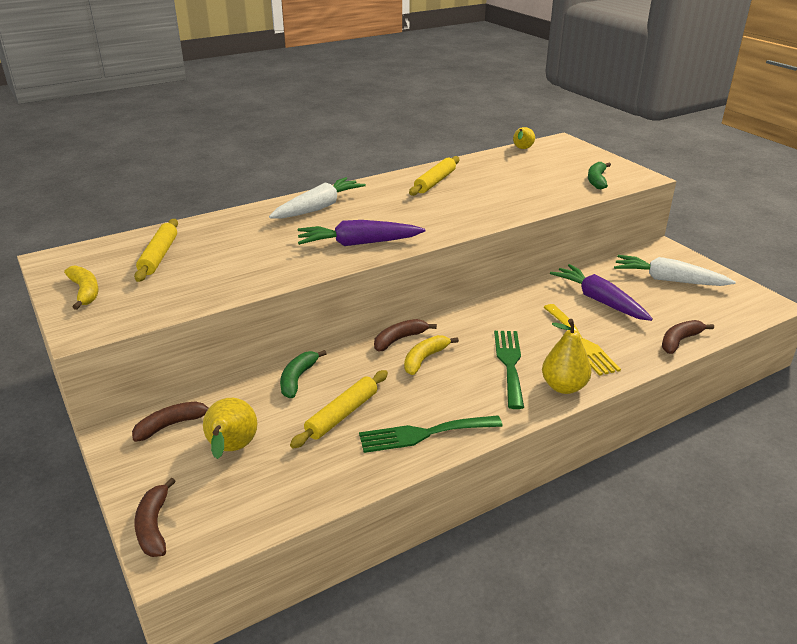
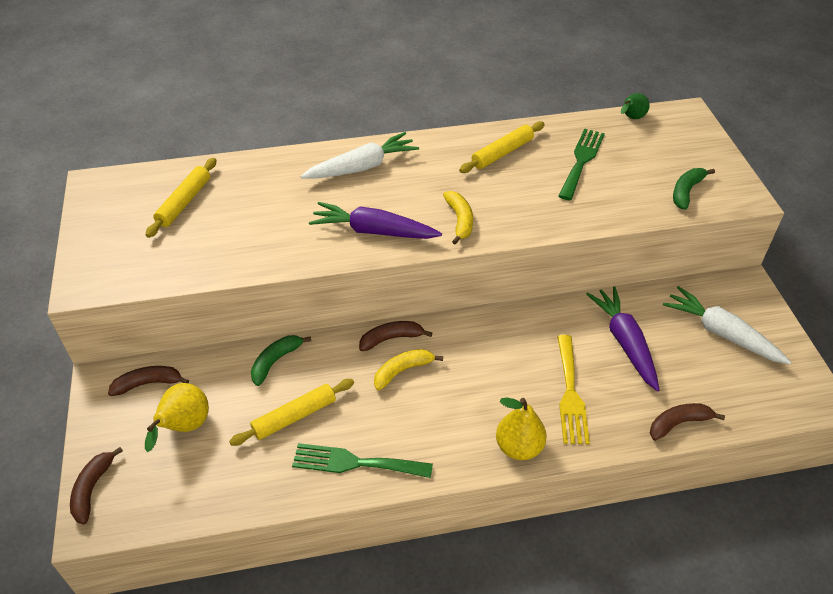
camera: 20 degrees right, 15 degrees up
yellow banana [64,265,98,310] -> yellow banana moved to [443,191,473,245]
green fork [494,331,524,409] -> green fork moved to [558,129,605,200]
yellow pear [513,127,535,149] -> green pear [621,93,650,119]

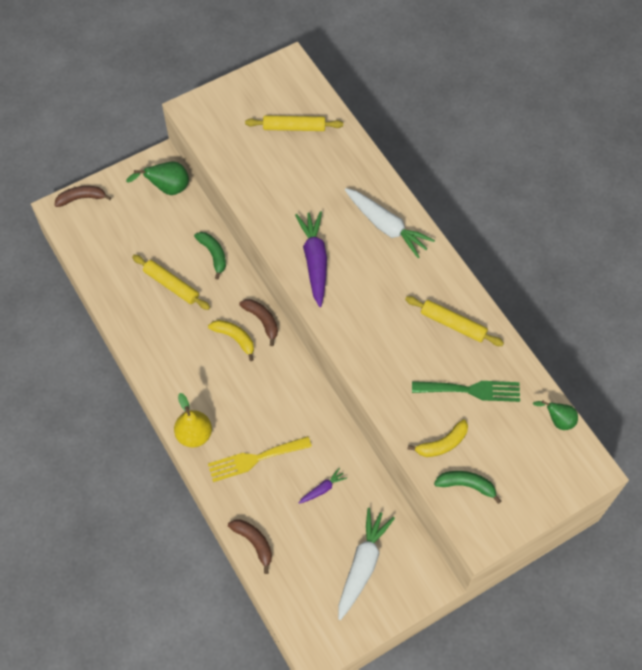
camera: 70 degrees right, 15 degrees up
brown banana [108,366,189,396] -> green pear [126,161,189,195]
yellow pear [145,383,209,452] -> none
green banana [251,335,311,386] -> green banana turned 45 degrees clockwise [194,232,226,280]
green fork [292,443,433,478] -> none
yellow banana [443,191,473,245] -> yellow banana moved to [408,419,468,457]
purple carrot [586,286,660,391] -> purple carrot [299,468,347,504], size x0.49

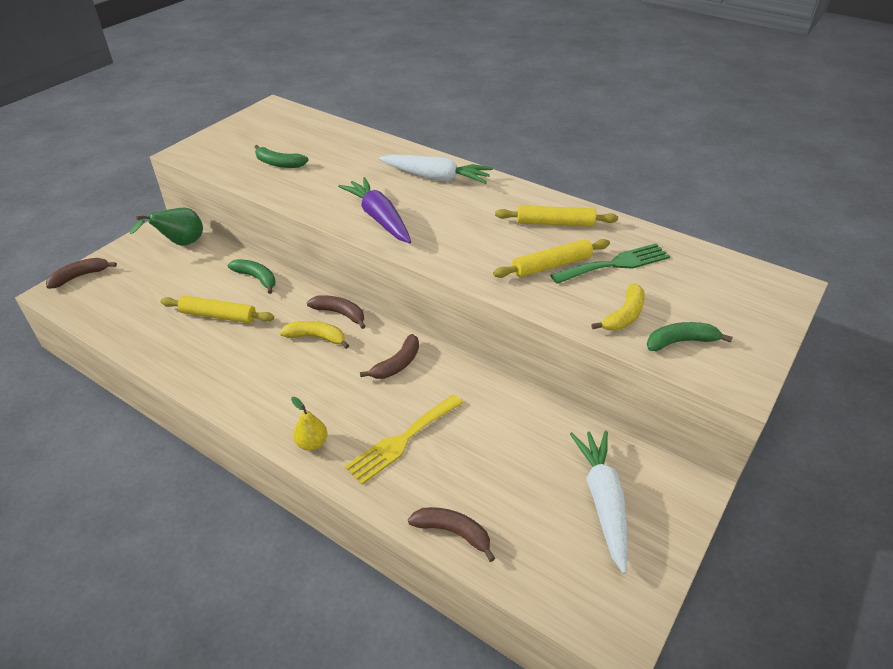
camera: 25 degrees left, 20 degrees down
yellow pear [174,393,212,447] -> yellow pear [291,397,328,451], size x0.66
yellow rolling pin [245,115,343,131] -> yellow rolling pin moved to [493,239,610,278]
purple carrot [299,468,347,504] -> none
green pear [533,401,578,430] -> none
none -> green banana [255,145,309,168]
none -> brown banana [360,334,419,379]

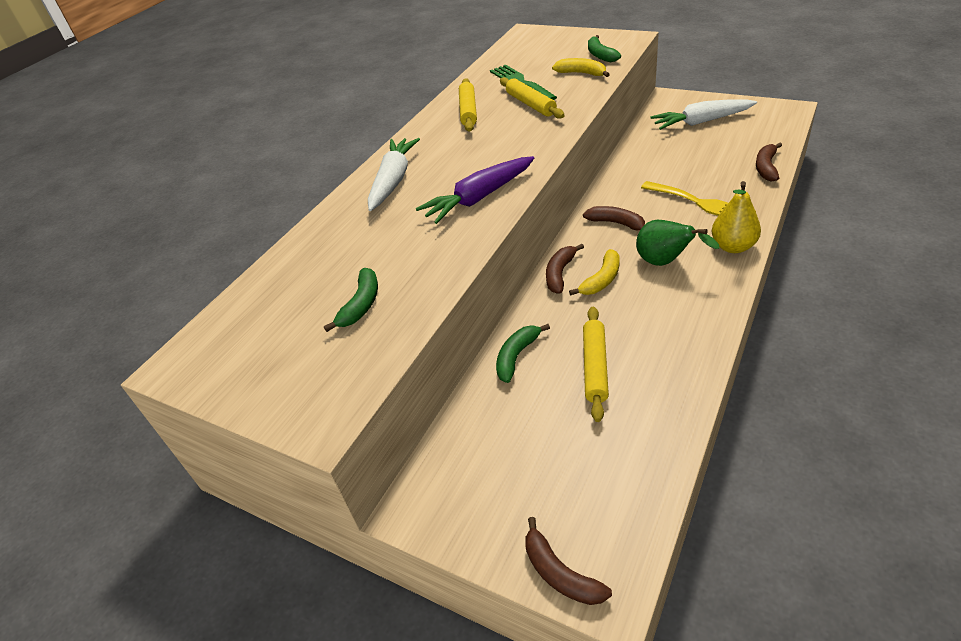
camera: 90 degrees left, 0 degrees up
green pear [130,208,203,246] -> green pear moved to [636,220,719,266]
yellow banana [279,321,349,349] -> yellow banana turned 150 degrees counterclockwise [569,249,620,296]
yellow pear [291,397,328,451] -> yellow pear [711,181,761,253], size x1.52

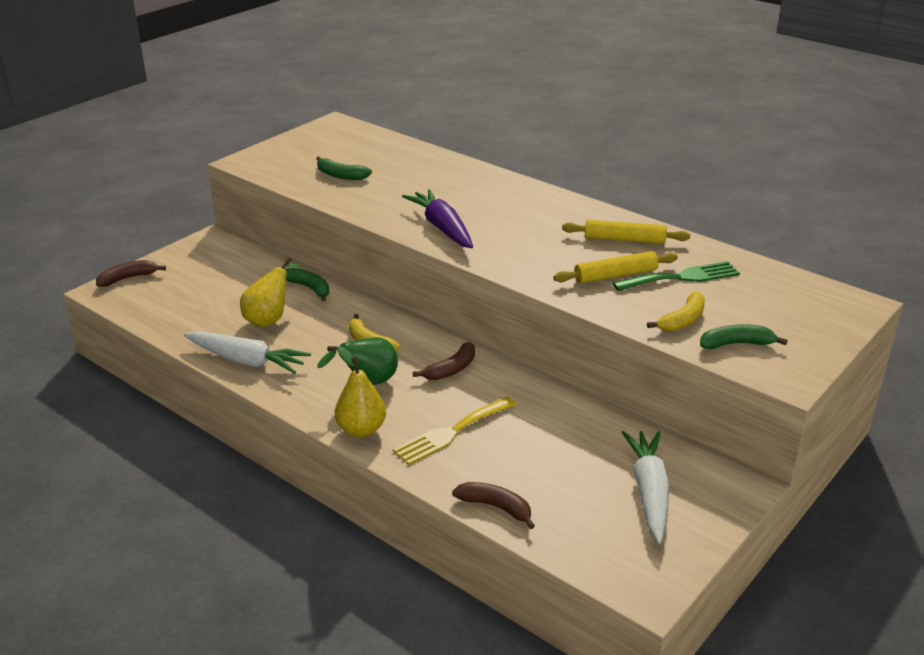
camera: 95 degrees right, 10 degrees down
white carrot [368,138,420,211] -> white carrot moved to [184,331,311,374]
brown banana [546,244,584,294] -> none
yellow rolling pin [583,307,609,422] -> yellow pear [240,257,300,327]

